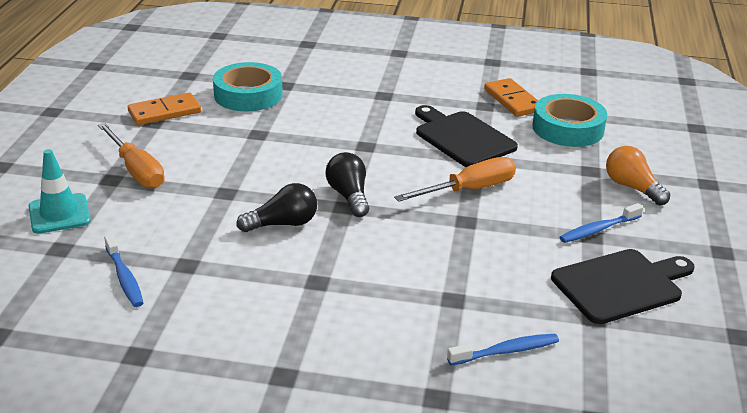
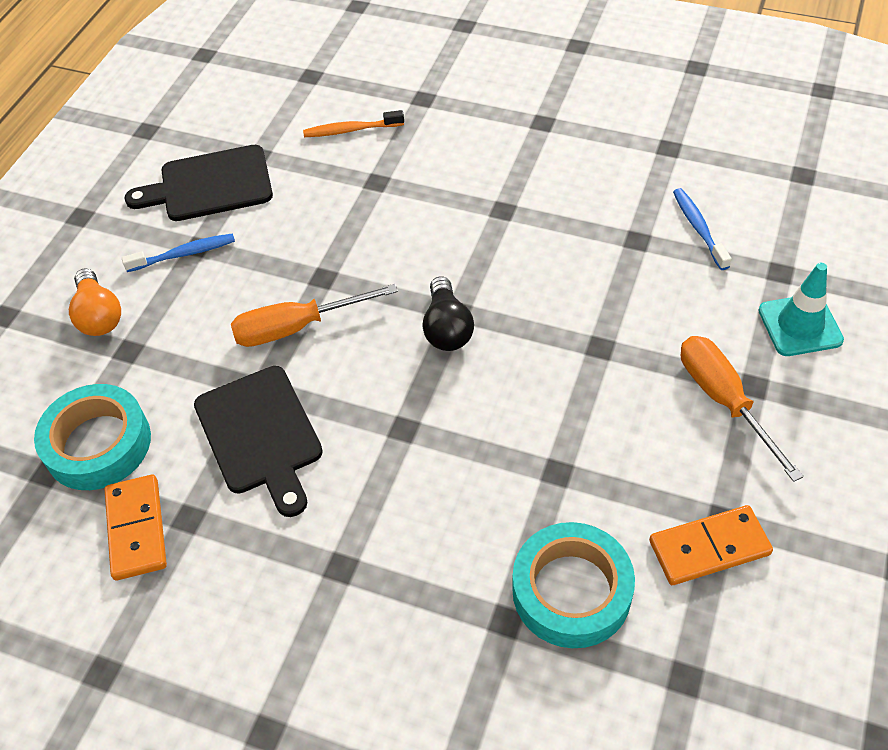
camera: 165 degrees left, 20 degrees up
black light bulb [236,183,317,232] -> none
blue toothbrush [447,334,559,365] -> orange toothbrush [303,110,404,137]

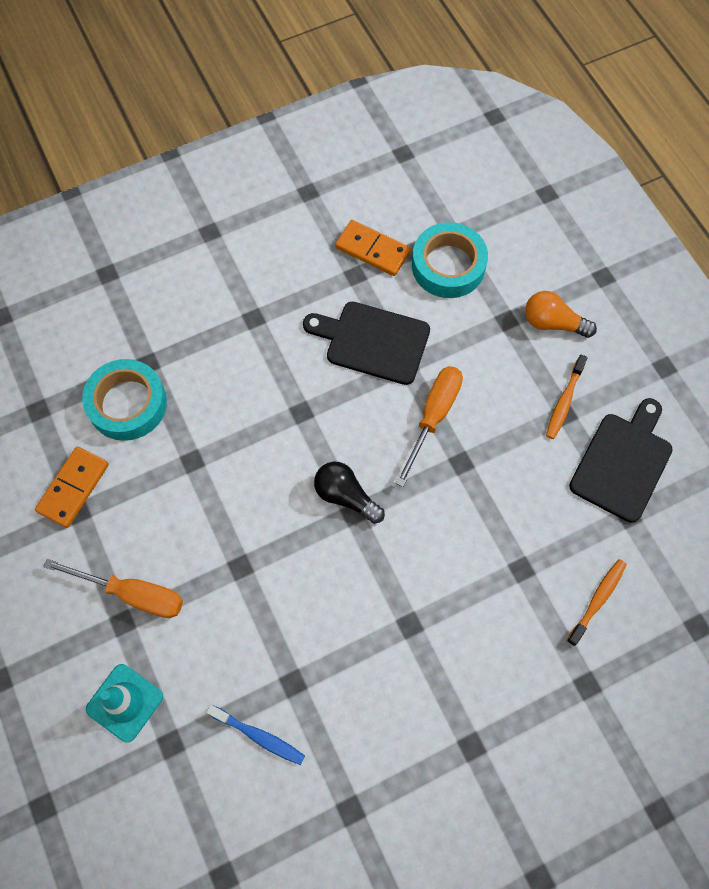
camera: 130 degrees right, 15 degrees up
blue toothbrush [122,233,235,272] -> orange toothbrush [546,355,587,439]

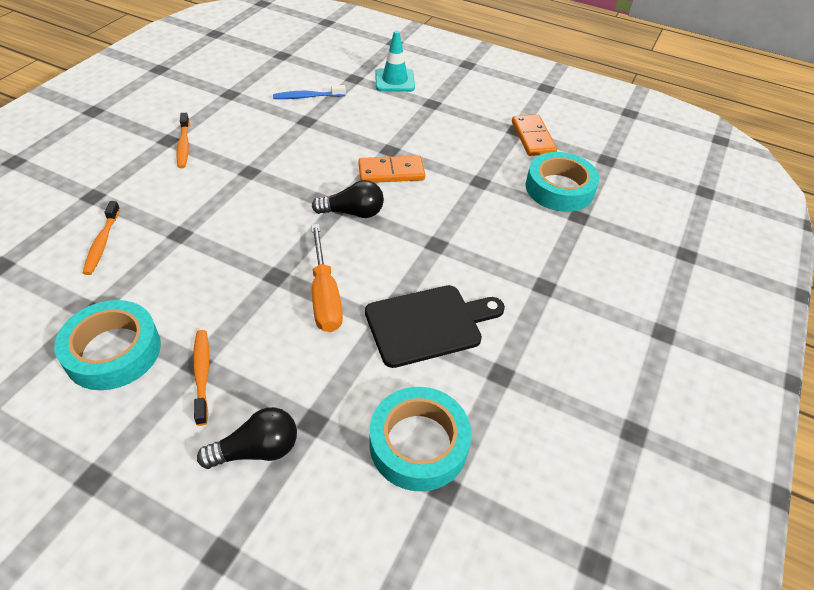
camera: 140 degrees right, 20 degrees down
orange screwdriver [43,559,183,618] -> none
orange domino [335,220,411,276] -> orange domino moved to [358,156,425,183]
orange light bulb [525,291,597,338] -> black light bulb [197,407,297,469]
black cutting board [569,398,673,523] -> turquoise tape [55,300,161,390]
none -> orange toothbrush [177,113,190,168]

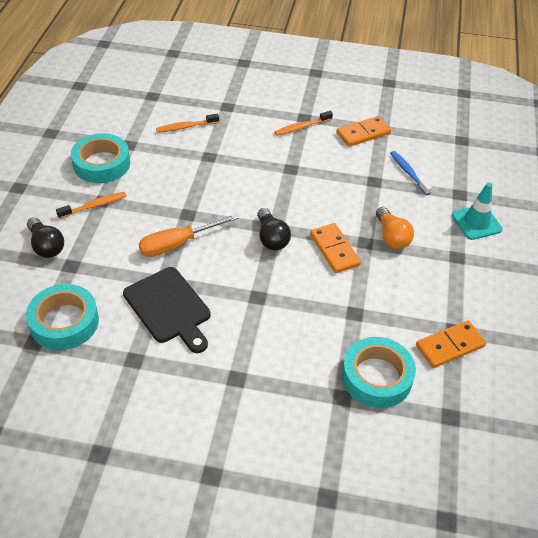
camera: 75 degrees right, 0 degrees up
none -> orange domino [336,116,391,147]
none -> orange light bulb [376,207,414,249]

